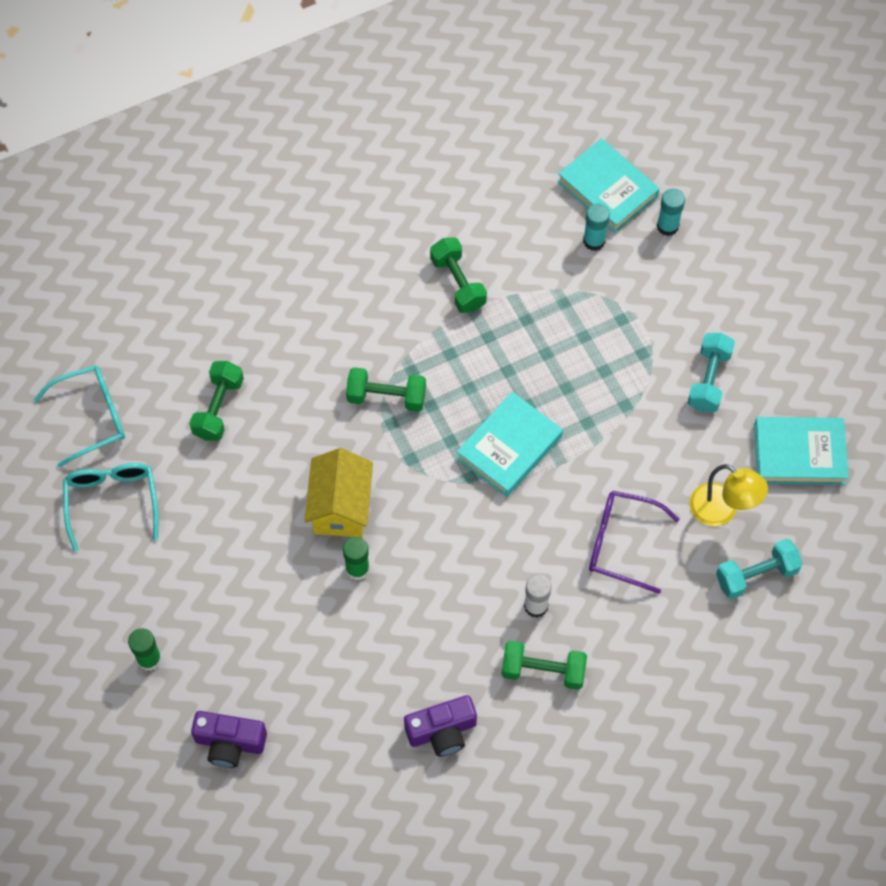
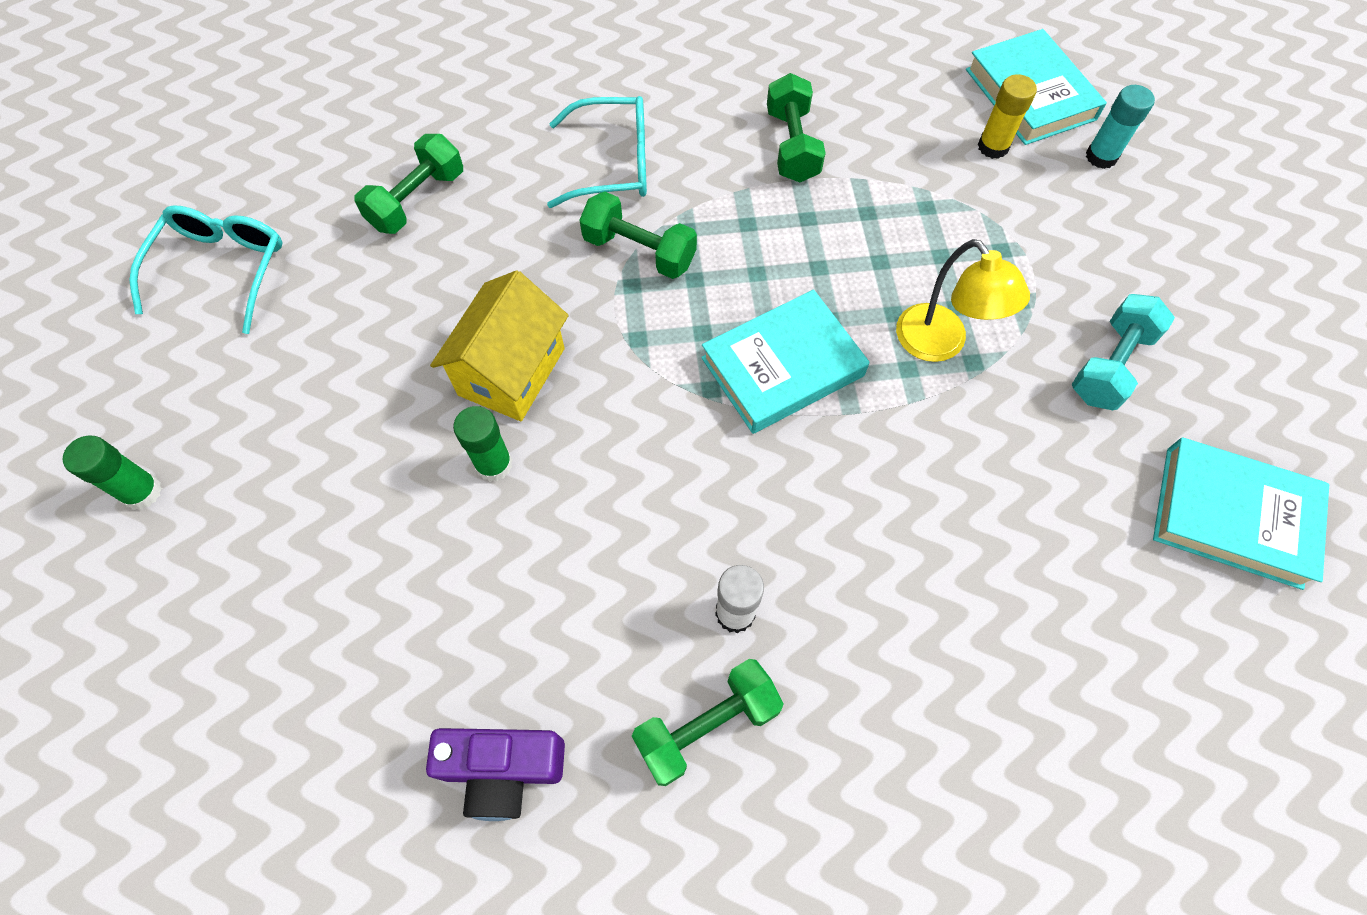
camera: 20 degrees right, 0 degrees up
turquoise glasses [34,365,125,468] -> turquoise glasses moved to [547,96,647,208]
purple camera [191,711,267,768] -> none
green dumbbell [501,641,587,690] -> green dumbbell turned 60 degrees counterclockwise [632,659,784,786]
turquoise glue stick [583,204,610,251] -> yellow glue stick [978,74,1037,159]
purple glasses [589,491,679,594] -> none
yellow lamp [690,464,768,526] -> yellow lamp moved to [896,239,1030,362]
turquoise dumbbell [716,539,803,599] -> none

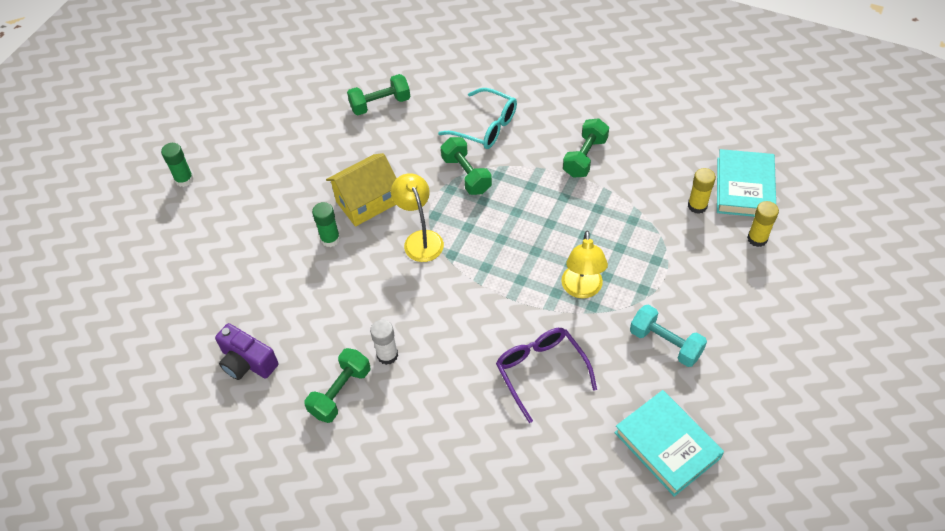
camera: 35 degrees right, 10 degrees down
turquoise glasses [129,205,283,334] -> none
green dumbbell [632,659,784,786] -> green dumbbell turned 60 degrees counterclockwise [304,348,370,423]
turquoise book [701,290,870,434] -> none
turquoise dumbbell [1072,294,1175,410] -> turquoise dumbbell turned 60 degrees clockwise [630,305,707,367]
turquoise glue stick [1086,85,1155,169] -> yellow glue stick [747,201,779,247]
none -> yellow lamp [391,173,444,262]
none -> purple glasses [496,328,597,423]

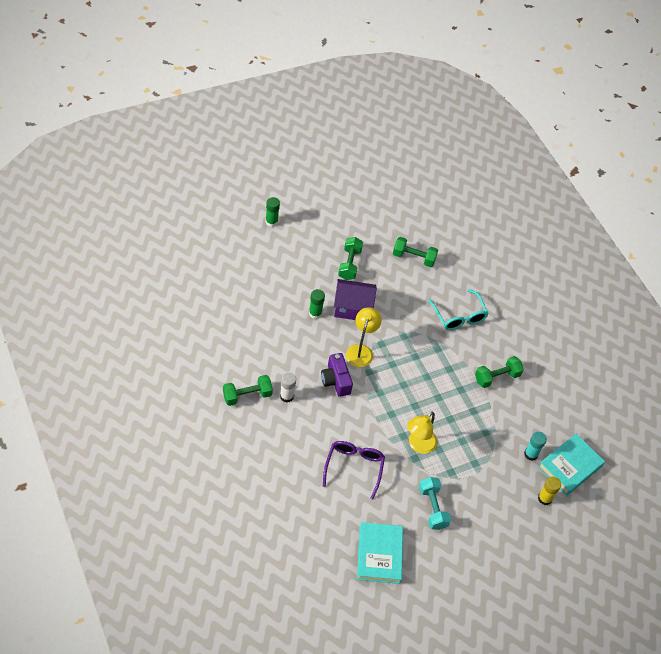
camera: 30 degrees right, 0 degrees up
purple camera [215,323,278,380] -> purple camera moved to [321,353,353,397]
yellow house [326,153,397,227] -> purple house [334,279,377,320]
green dumbbell [441,137,492,195] -> green dumbbell moved to [338,237,363,280]
yellow glue stick [688,168,716,214] -> turquoise glue stick [524,432,547,461]

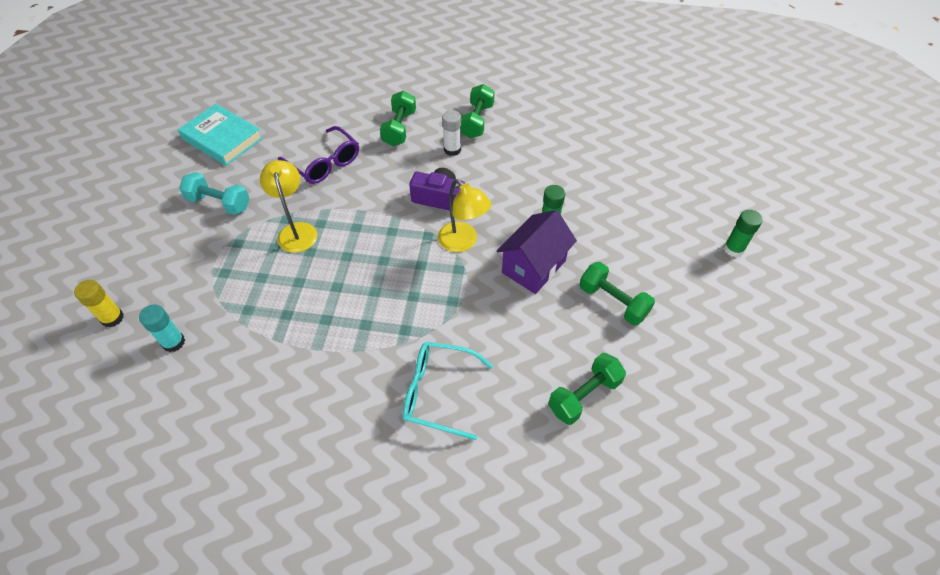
camera: 130 degrees right, 0 degrees up
green dumbbell [475,356,524,388] -> green dumbbell moved to [380,91,416,146]
turquoise book [538,434,605,495] -> none

